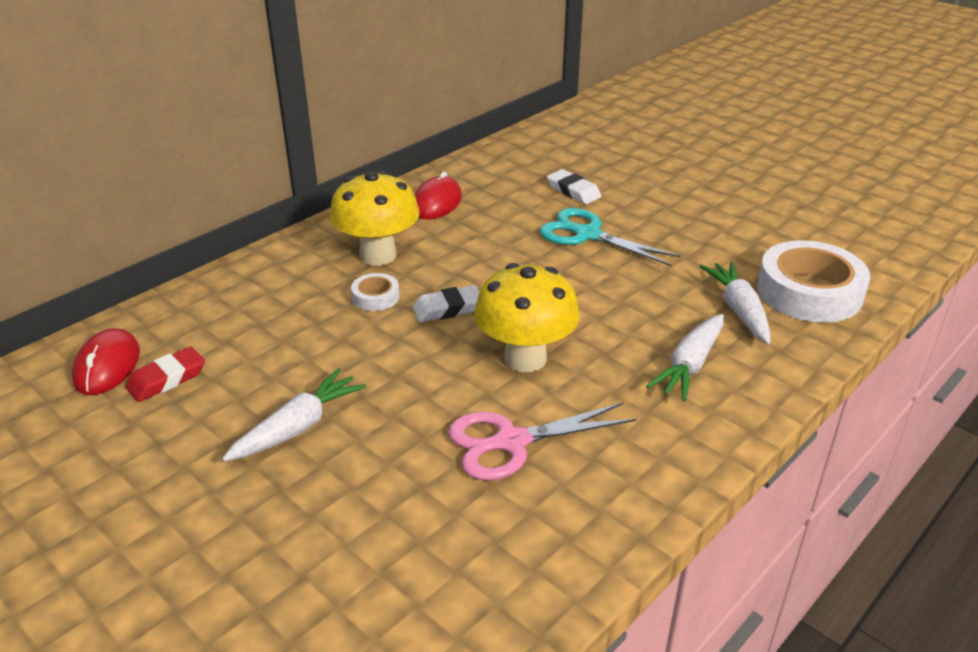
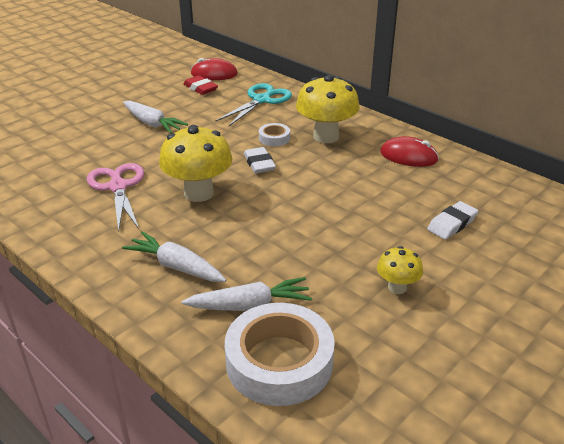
camera: 90 degrees right, 0 degrees up
turquoise scissors [540,208,681,266] -> turquoise scissors moved to [216,83,292,127]
none -> yellow mushroom [377,246,423,294]

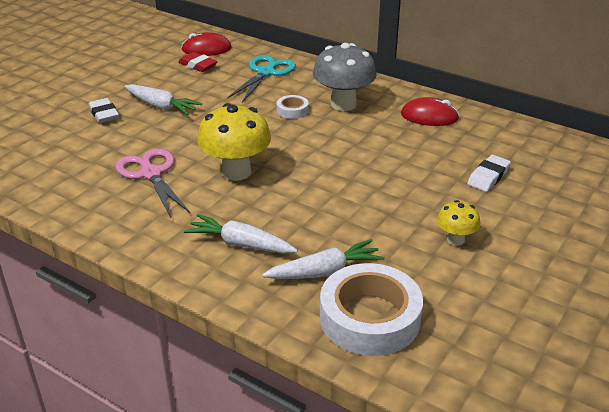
camera: 10 degrees left, 0 degrees up
white eraser [244,147,276,174] -> white eraser moved to [88,98,119,123]
yellow mushroom [296,75,359,143] -> grey mushroom [313,43,377,111]

